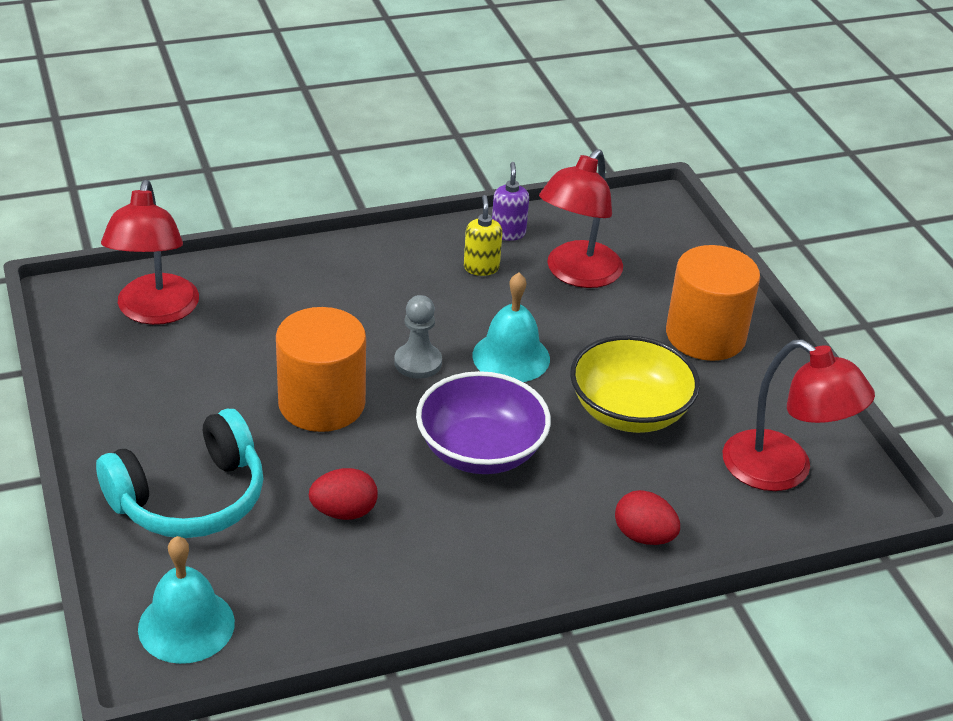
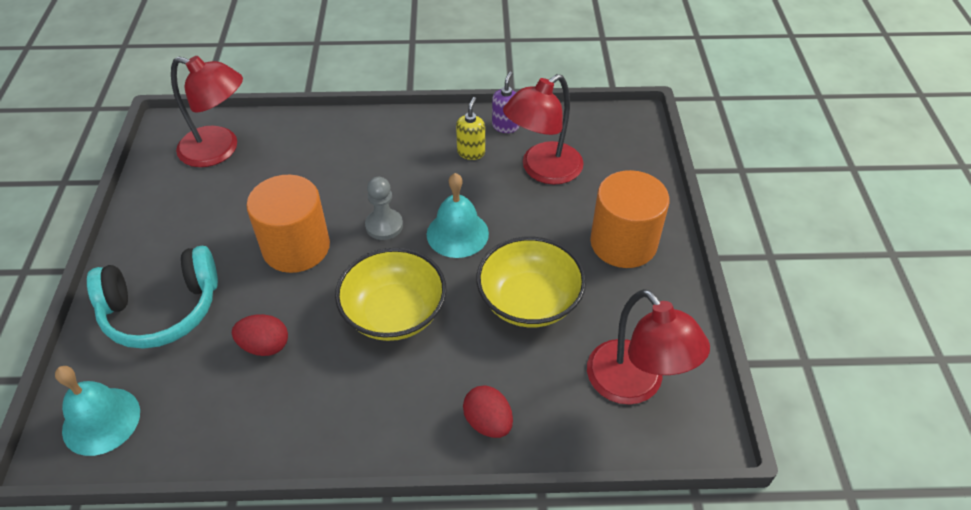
camera: 20 degrees right, 10 degrees up
red lamp [101,180,199,325] -> red lamp turned 90 degrees counterclockwise [171,56,243,167]
purple bowl [416,371,551,474] -> yellow bowl [335,248,446,341]

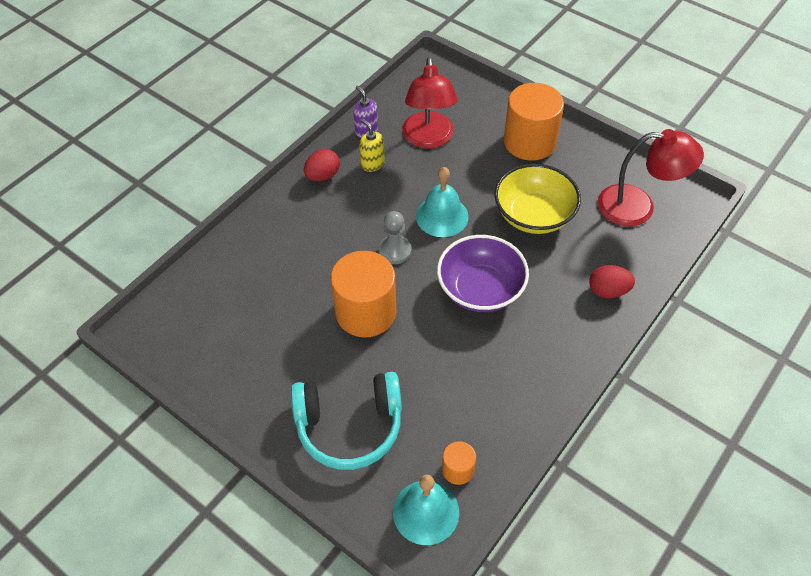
camera: 50 degrees left, 5 degrees up
turquoise headphones [87,246,218,348] -> turquoise headphones turned 60 degrees clockwise [291,372,402,470]
red lamp [171,56,243,167] -> none
red egg [232,314,288,356] -> red egg moved to [304,149,340,181]
yellow bowl [335,248,446,341] -> purple bowl [437,235,529,312]
none -> orange cylinder [442,441,476,485]

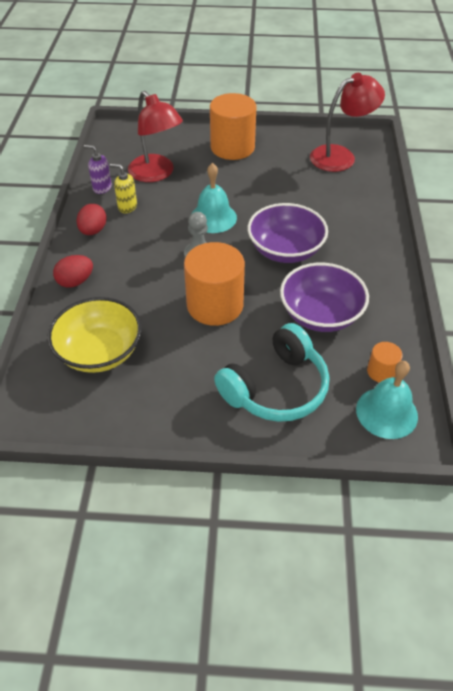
camera: 35 degrees left, 5 degrees down
yellow bowl [494,164,581,234] -> yellow bowl moved to [47,297,142,373]
red egg [589,265,635,298] -> red egg moved to [53,255,93,288]
none -> purple bowl [280,263,369,332]

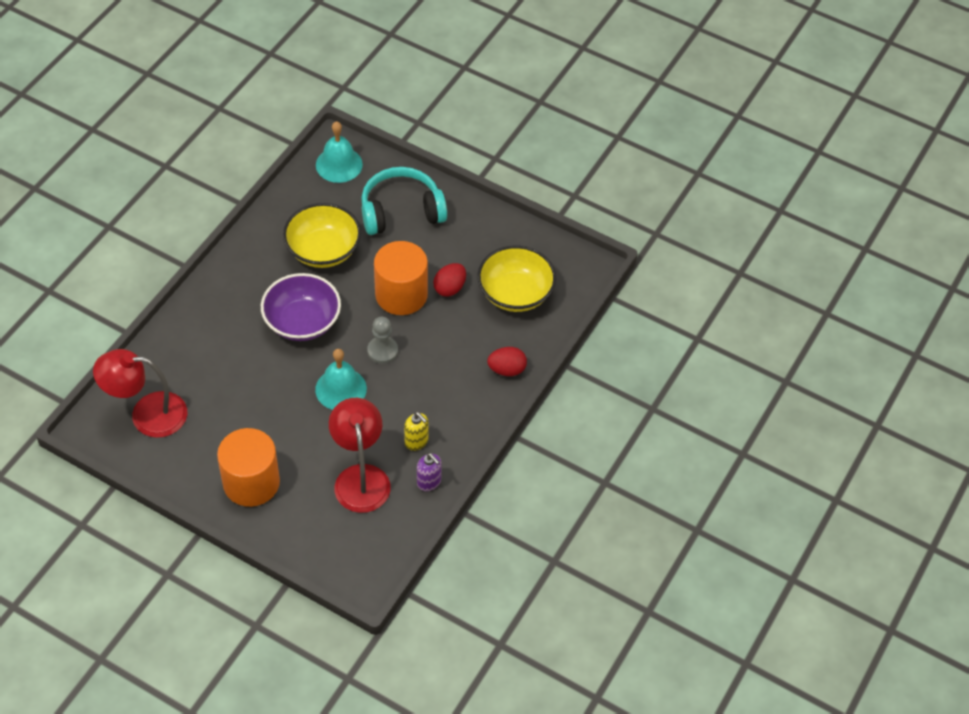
camera: 155 degrees left, 5 degrees up
red egg [77,204,107,235] -> red egg moved to [433,263,466,297]
purple bowl [280,263,369,332] -> yellow bowl [283,203,361,268]
orange cylinder [367,342,403,383] -> none

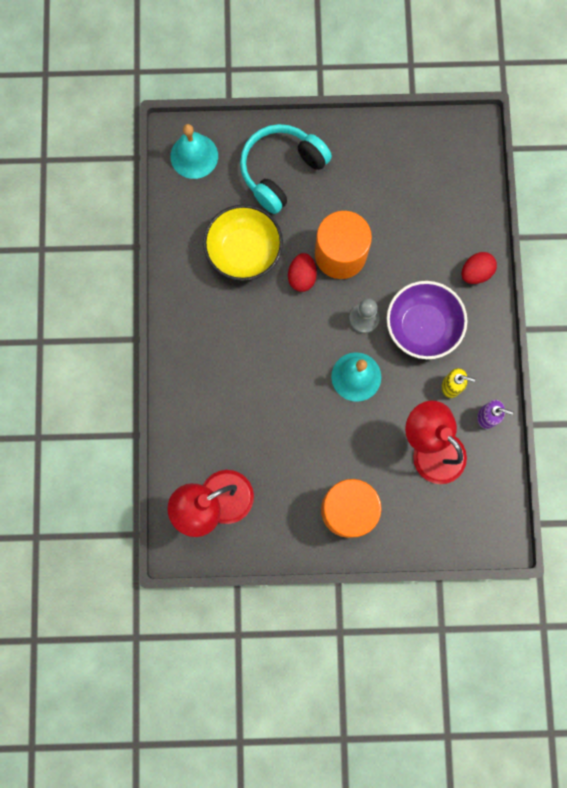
camera: 30 degrees left, 25 degrees up
purple bowl [261,273,341,341] -> purple bowl moved to [387,281,467,359]
red egg [433,263,466,297] -> red egg moved to [288,253,317,292]
yellow bowl [477,246,556,312] -> none

